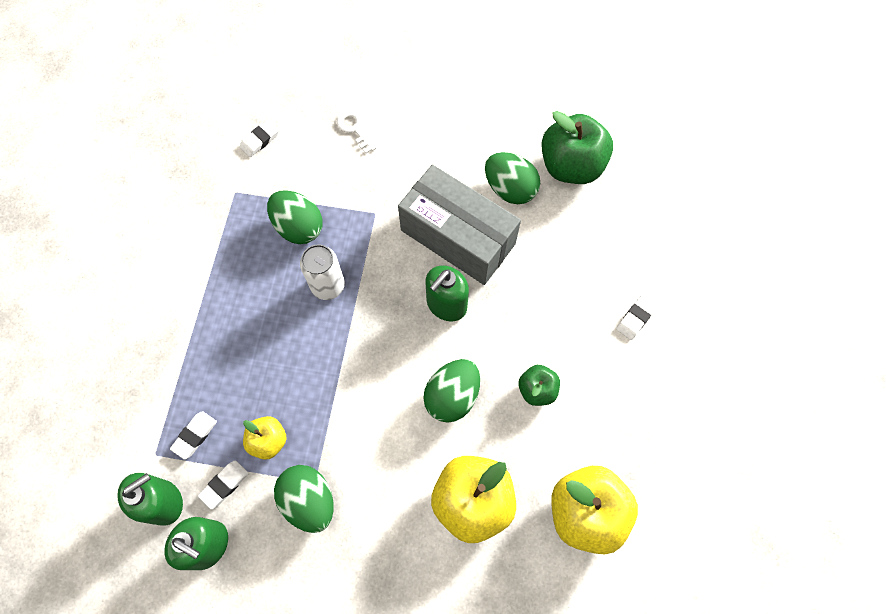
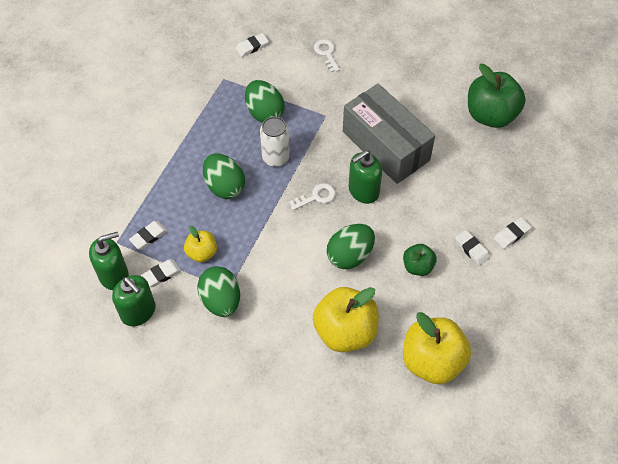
camera: 15 degrees right, 10 degrees down
green egg [485,152,540,204] -> green egg moved to [203,153,245,199]
none -> white key [289,183,335,210]
none -> white eraser [455,230,490,266]

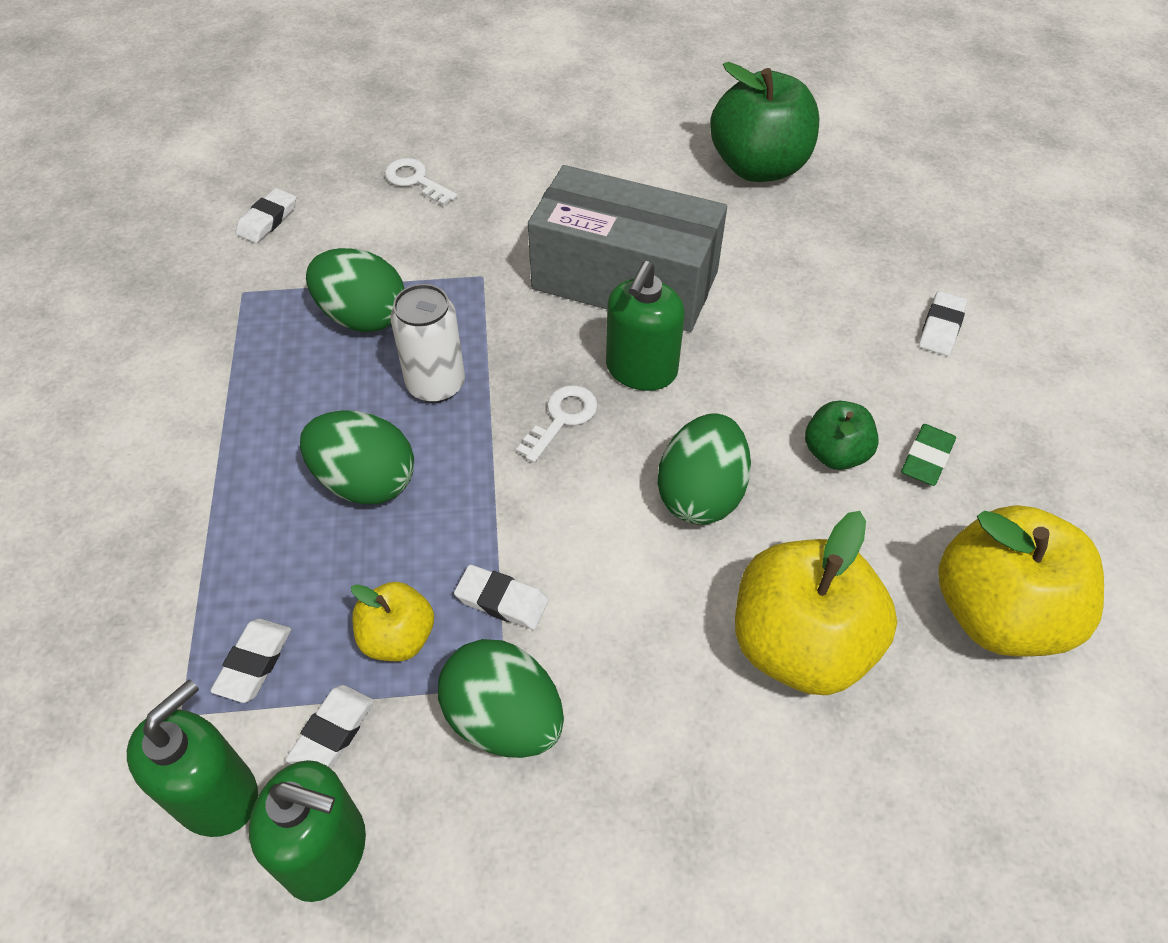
camera: 30 degrees left, 5 degrees down
white eraser [455,230,490,266] -> white eraser moved to [454,565,549,630]
none -> green eraser [901,424,956,486]

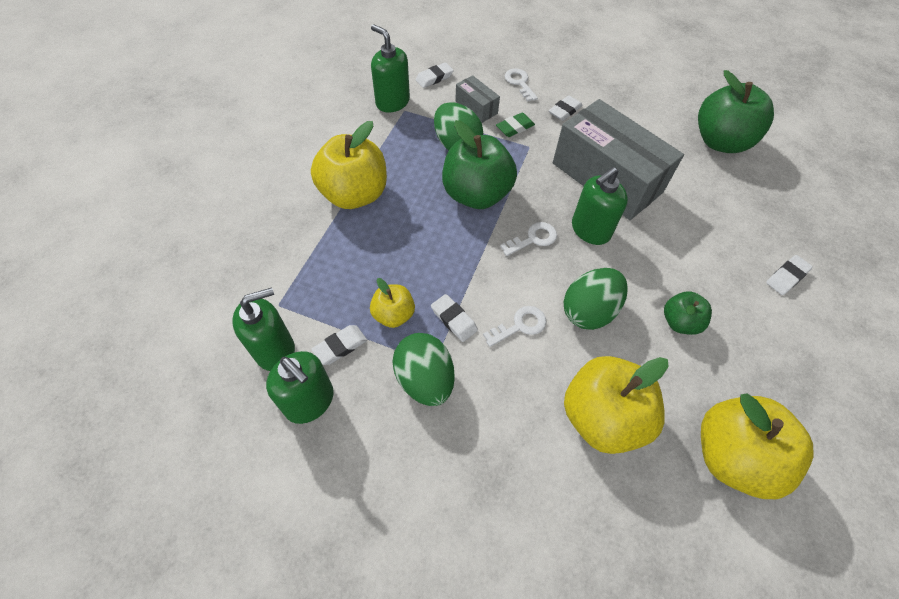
camera: 25 degrees right, 5 degrees up
white eraser [210,619,291,703] -> white eraser moved to [549,95,583,121]
green egg [300,410,414,505] -> none
white can [390,284,465,403] -> green apple [442,120,517,209]
green eraser [901,424,956,486] -> green eraser moved to [496,113,535,137]
none -> yellow apple [311,121,387,209]
none -> green soap dispenser [371,24,410,113]
none -> grey box [455,75,500,123]
none -> white key [483,306,546,347]

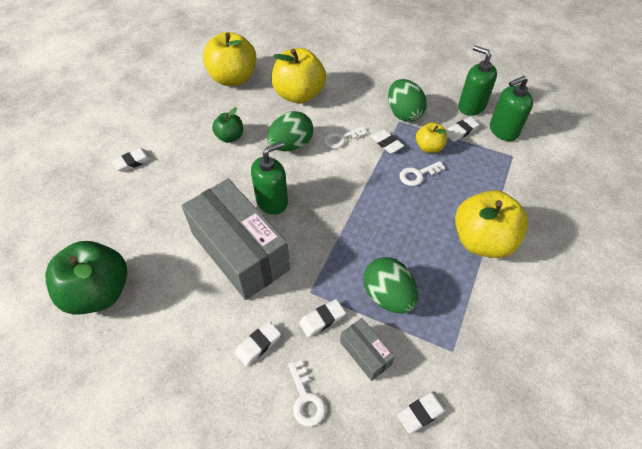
camera: 175 degrees left, 5 degrees down
green soap dispenser [371,24,410,113] -> none
green apple [442,120,517,209] -> none
green eraser [496,113,535,137] -> white eraser [299,299,346,337]
white key [500,222,557,256] -> white key moved to [400,161,445,186]

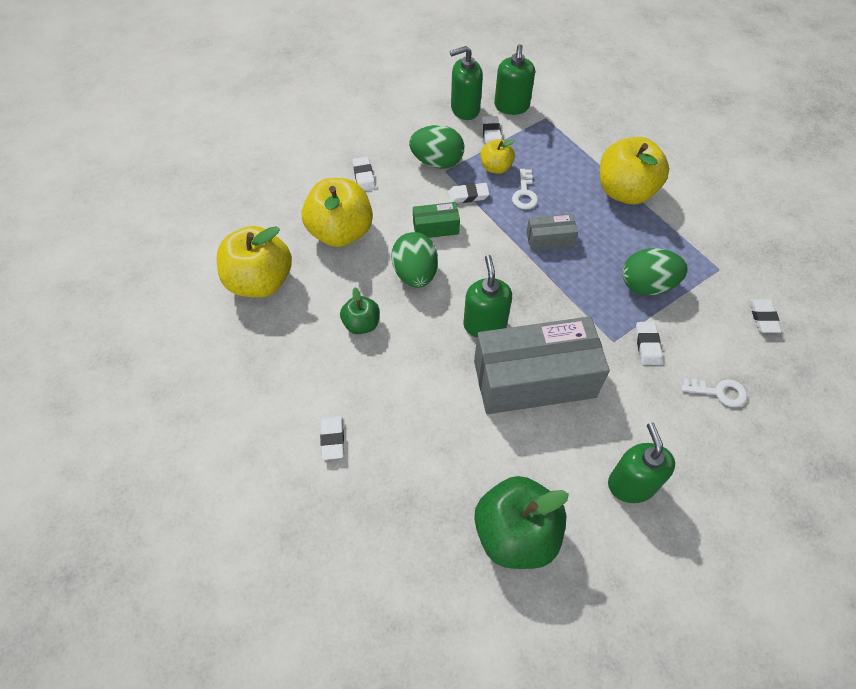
camera: 60 degrees left, 5 degrees up
white eraser [235,321,281,366] -> white eraser moved to [352,156,375,191]
white key [323,126,367,148] -> green box [413,202,460,238]
grey box [340,318,395,381] -> grey box moved to [526,214,578,250]
none -> green soap dispenser [608,423,675,503]

